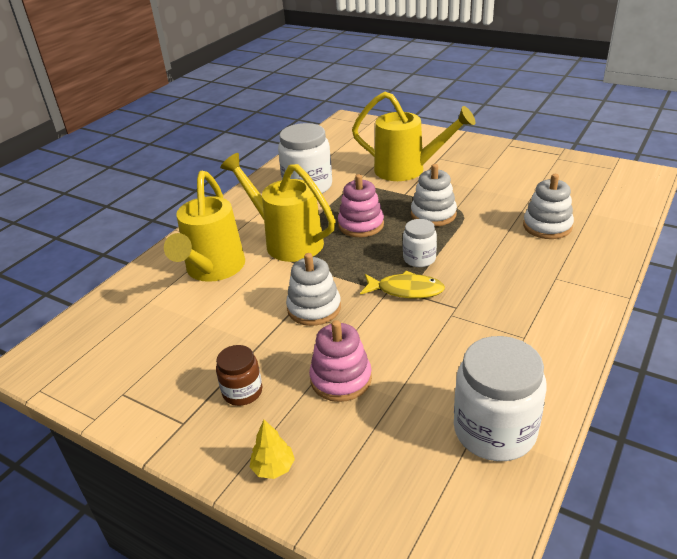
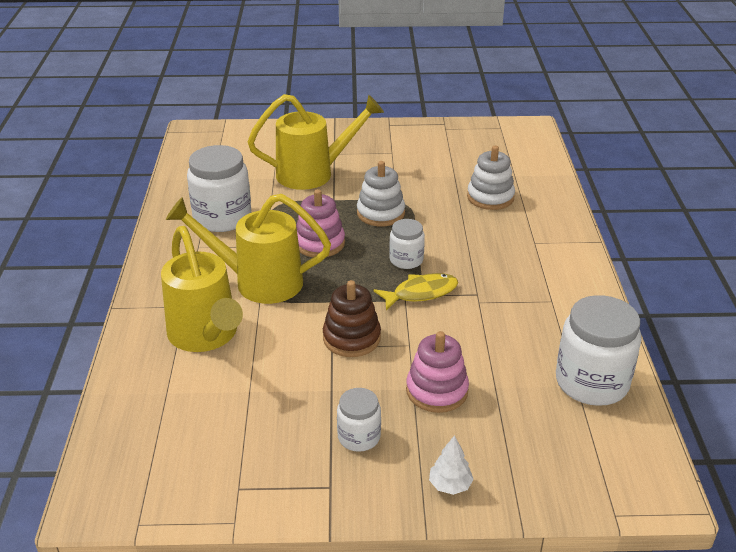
camera: 35 degrees left, 0 degrees up
brown jar [216,345,262,406] -> white jar [337,388,381,452]
yellow tree [250,420,295,479] -> white tree [429,435,474,495]
white stacking toy [286,253,341,326] -> brown stacking toy [323,280,381,357]

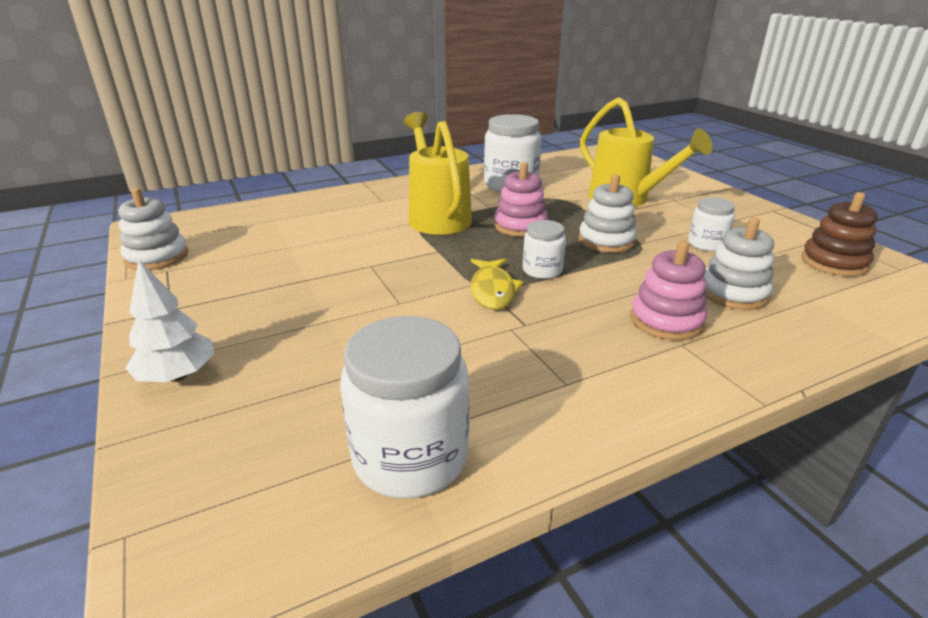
camera: 65 degrees right, 5 degrees down
yellow watering can [161,226,243,352] -> none
brown stacking toy [323,280,381,357] -> brown stacking toy moved to [801,192,878,277]
white jar [337,388,381,452] -> white jar moved to [688,197,735,251]
yellow fish [374,273,458,310] -> yellow fish turned 45 degrees clockwise [471,258,524,310]
pink stacking toy [406,331,469,413] -> pink stacking toy moved to [631,241,707,340]
white tree [429,435,474,495] -> white tree [125,259,214,382], size x1.54
none -> white stacking toy [118,188,188,270]

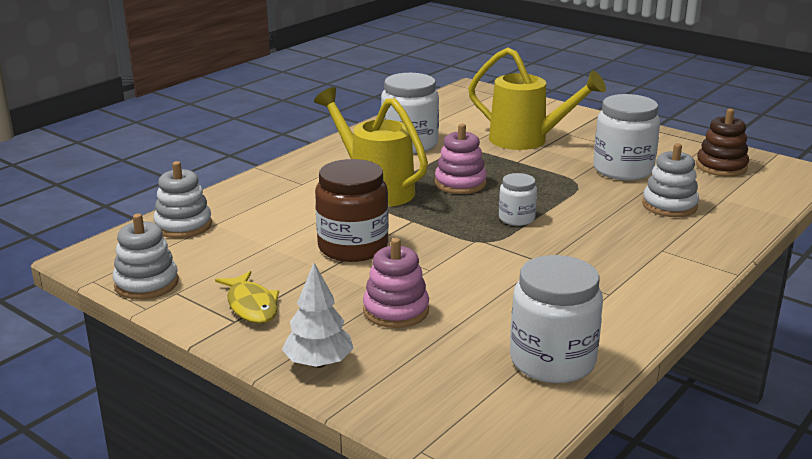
camera: 25 degrees left, 5 degrees down
yellow fish [471,258,524,310] -> yellow fish moved to [215,271,279,324]
white stacking toy [579,174,637,253] -> white stacking toy moved to [153,161,212,238]
pink stacking toy [631,241,707,340] -> pink stacking toy moved to [363,238,429,328]
white jar [688,197,735,251] -> white jar [593,94,660,180], size x1.83
none -> brown jar [315,159,389,262]

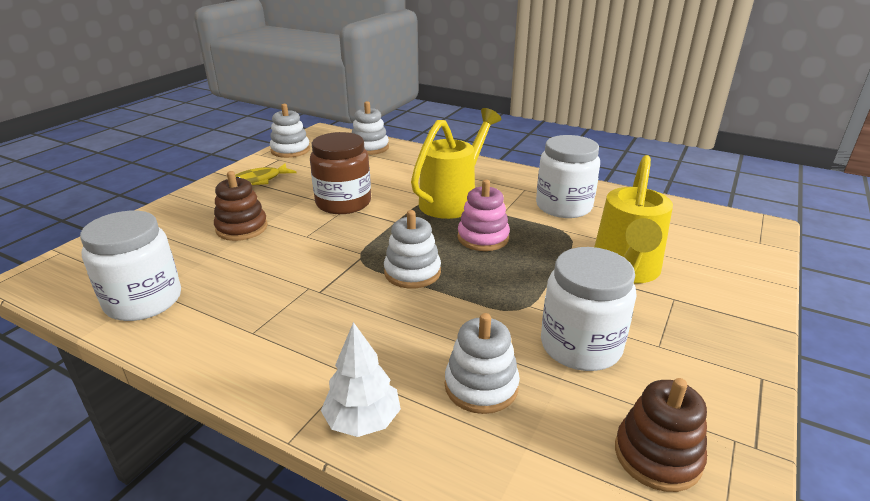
camera: 80 degrees right, 5 degrees up
white tree [282,263,354,368] -> white tree moved to [321,322,401,437]
pink stacking toy [363,238,429,328] -> brown stacking toy [214,171,268,241]
white jar [499,173,537,226] -> white stacking toy [384,210,441,289]

